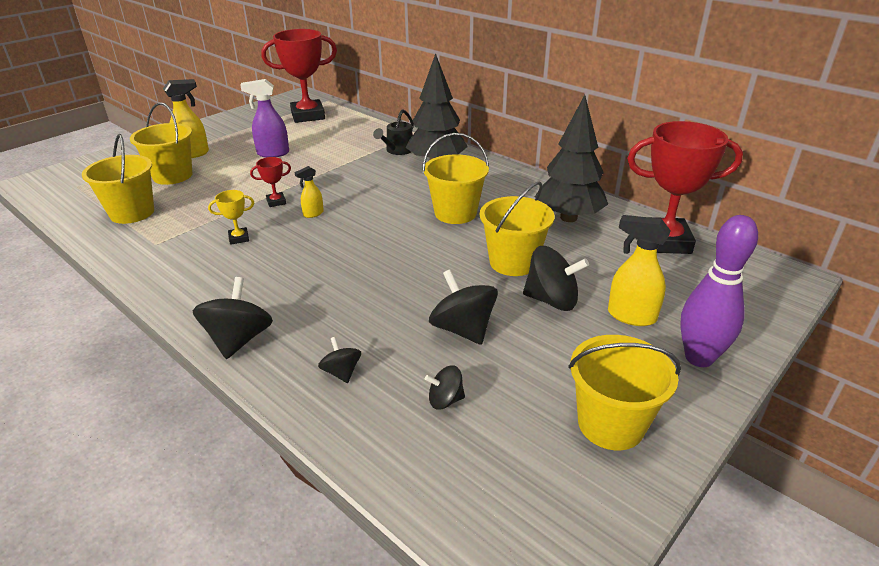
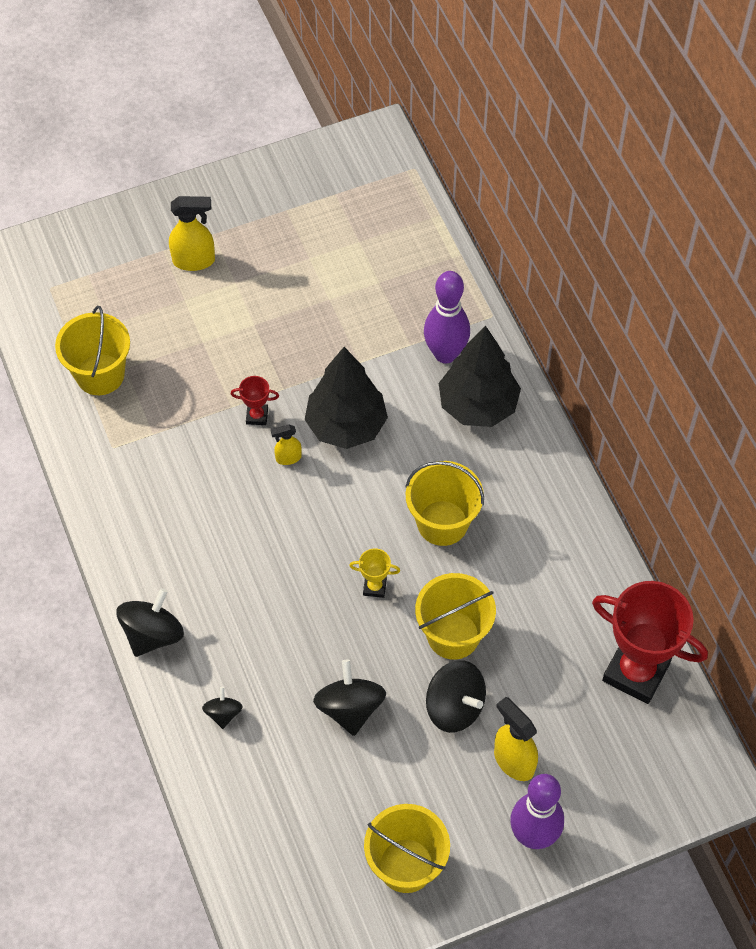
camera: 25 degrees right, 25 degrees up
yellow bucket [130,102,192,185] -> none
yellow trophy [208,190,254,245] -> yellow trophy moved to [349,548,400,598]
purple spray bottle [240,79,289,158] -> none
red trophy [261,29,337,123] -> none
black watering can [373,109,414,155] -> purple bowling pin [424,271,470,363]
black spinning top [425,365,465,410] -> none
black tree [535,95,608,222] -> black tree moved to [305,347,388,449]

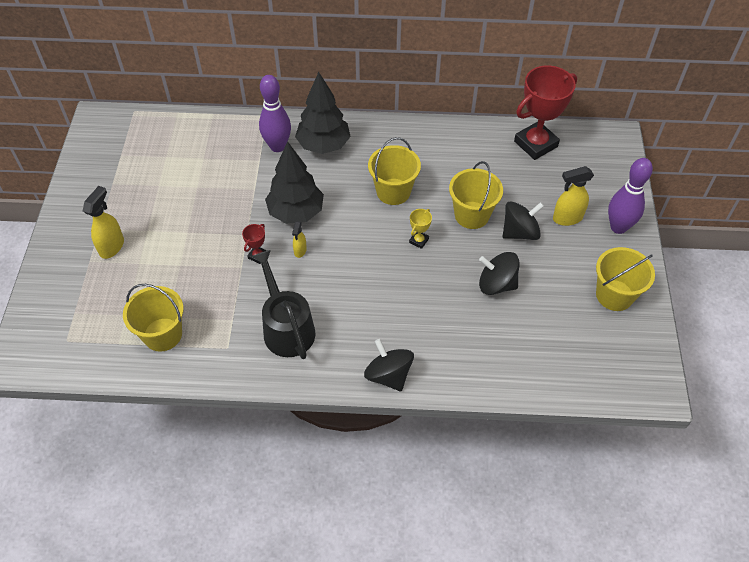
camera: 65 degrees left, 5 degrees down
black spinning top [202,687,243,729] -> none
none -> black watering can [252,250,315,359]

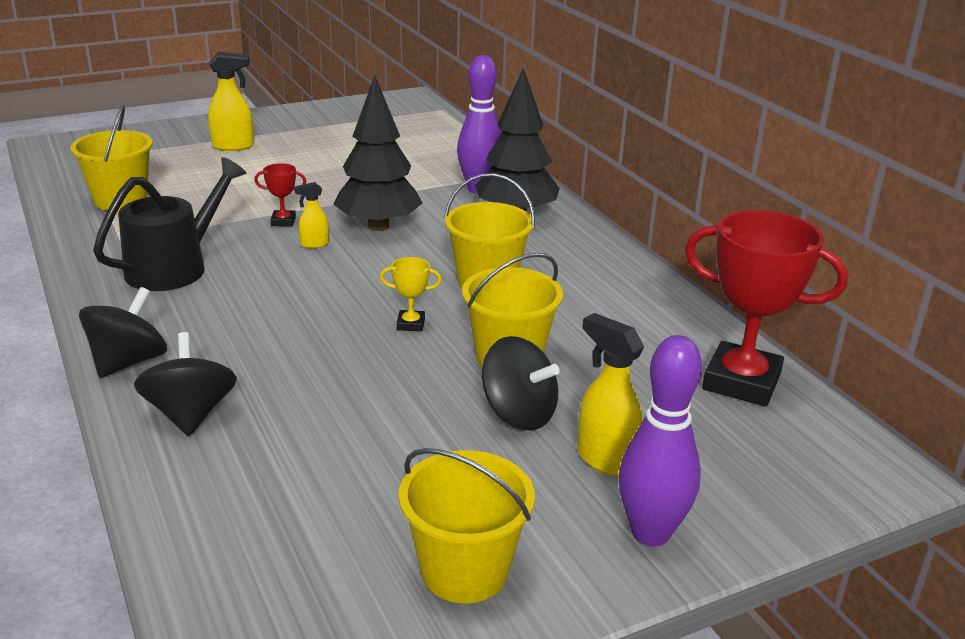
camera: 60 degrees right, 25 degrees down
black spinning top [479,252,520,295] -> black spinning top moved to [134,332,237,436]

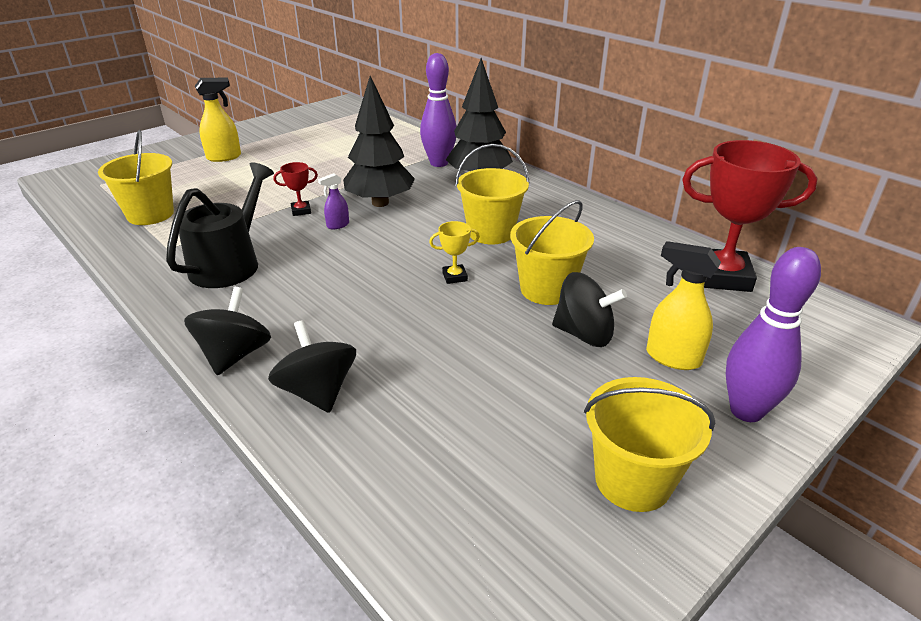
camera: 15 degrees left, 5 degrees up
yellow spray bottle [294,182,329,248] -> purple spray bottle [318,173,349,229]

